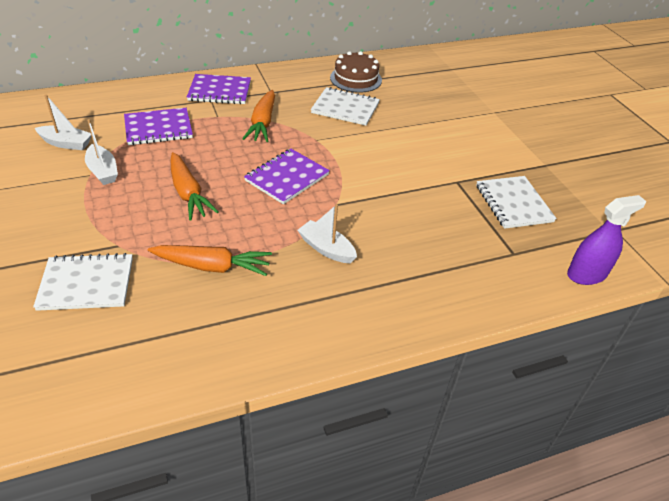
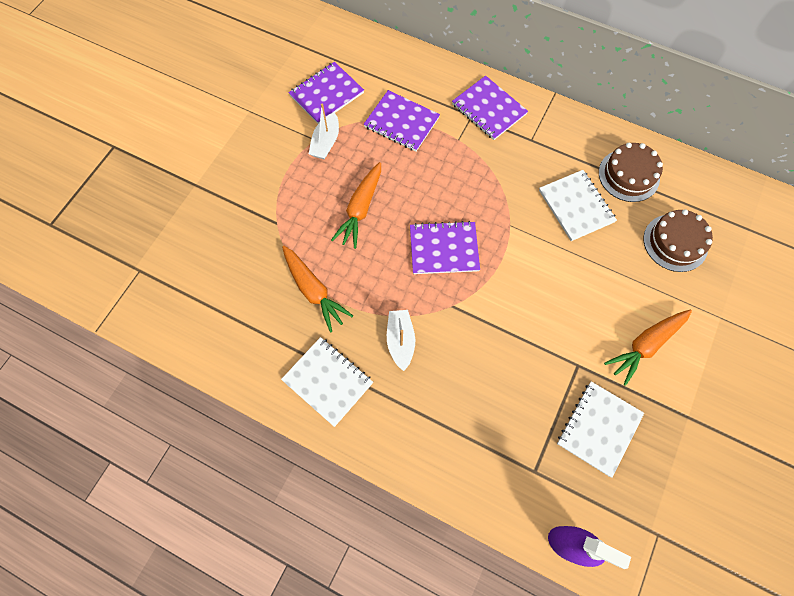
camera: 50 degrees right, 25 degrees up
white notebook [33,253,133,311] -> white notebook moved to [281,337,373,427]
white boat [35,95,91,150] -> purple notebook [288,62,364,124]
orange carrot [242,90,275,142] -> orange carrot moved to [604,309,692,386]
none -> brown cake [643,209,713,272]

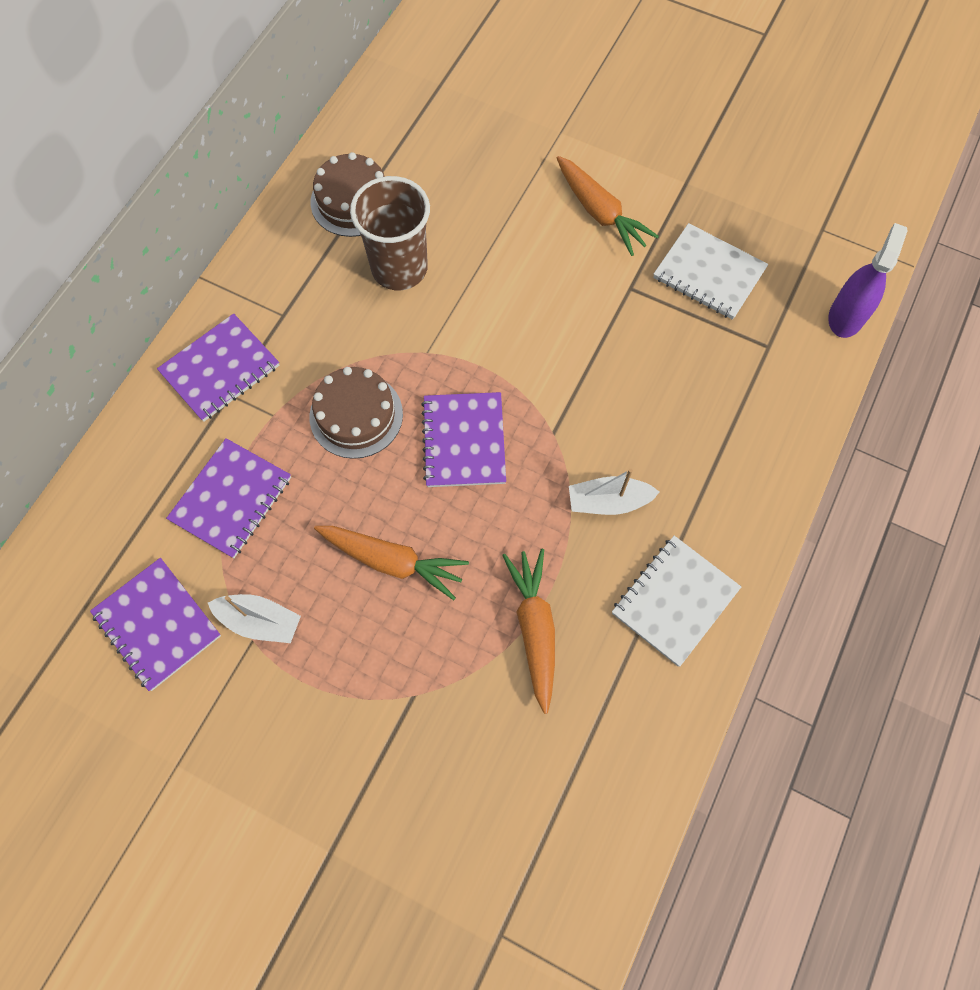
camera: 90 degrees left, 0 degrees up
orange carrot [282,246,353,333] -> orange carrot turned 60 degrees counterclockwise [502,549,555,714]
white notebook [539,170,617,241] -> brown cup [350,176,430,290]
brown cake [643,209,713,272] -> brown cake moved to [310,367,403,459]

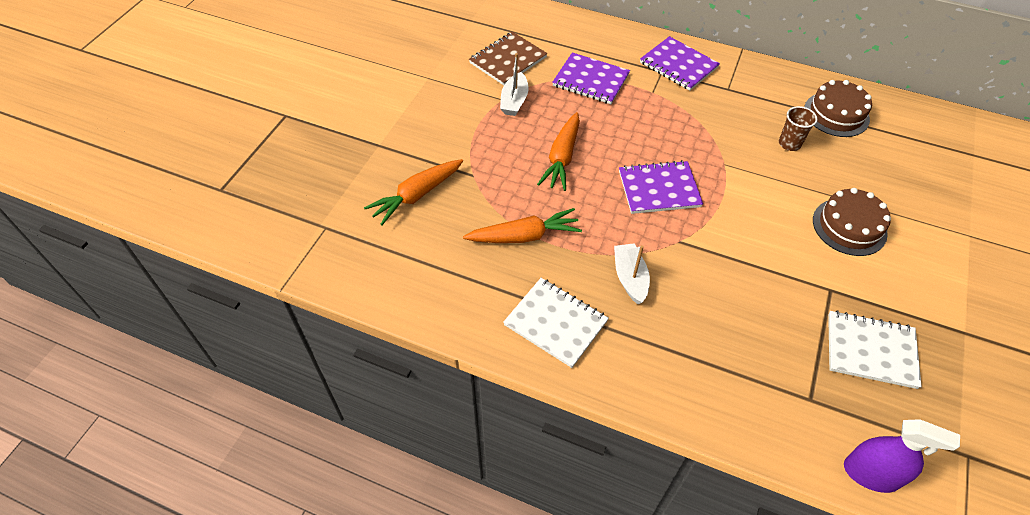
camera: 85 degrees right, 15 degrees down
purple notebook [90,558,221,691] -> brown notebook [469,32,547,85]
brown cake [310,367,403,459] -> brown cake moved to [813,188,891,256]
brown cup [350,176,430,290] -> brown cup [779,106,818,151], size x0.53
orange carrot [557,156,659,256] -> orange carrot moved to [364,159,463,226]
white notebook [653,223,768,320] -> white notebook turned 75 degrees clockwise [828,310,922,389]

